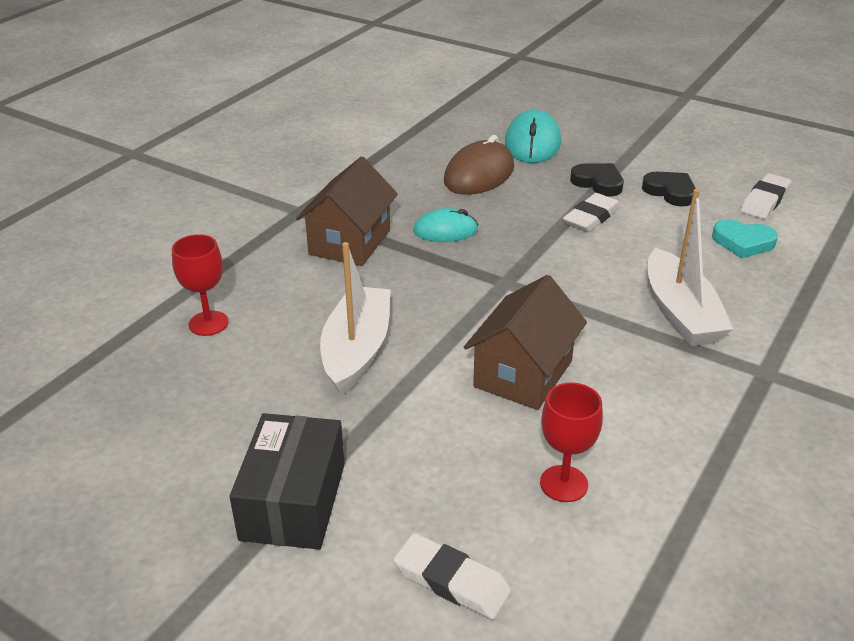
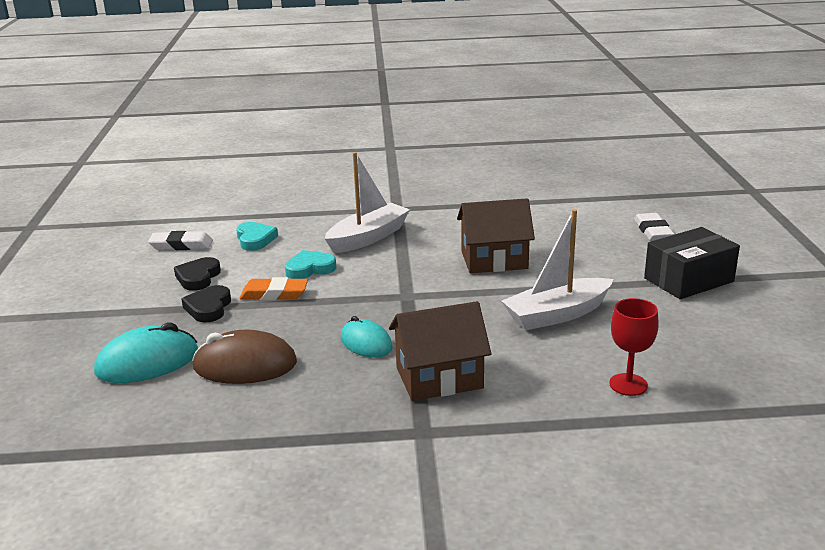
camera: 125 degrees left, 10 degrees down
red goblet [540,382,603,502] -> none
white eraser [563,193,621,232] -> orange eraser [239,277,308,300]
none -> turquoise heart [285,250,337,279]

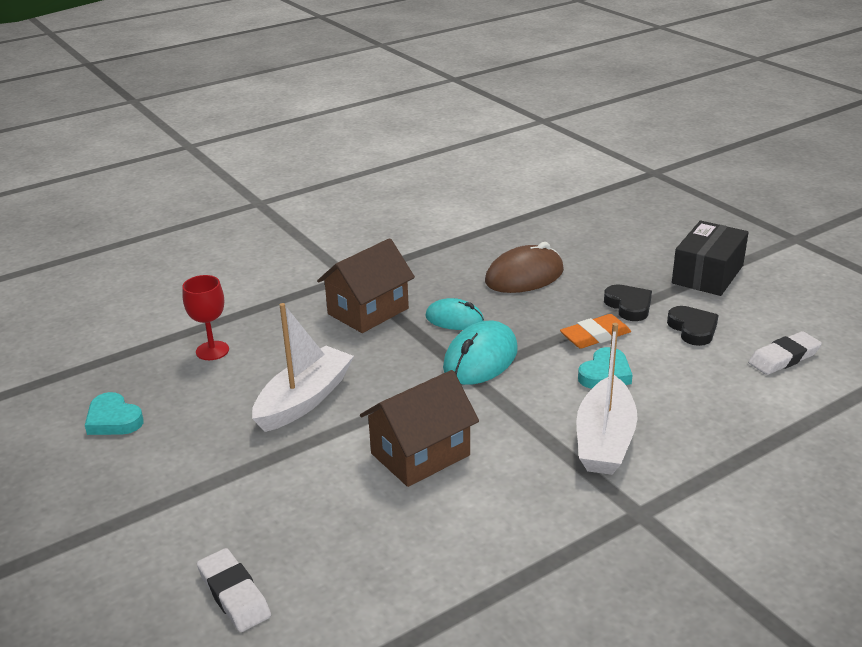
camera: 150 degrees right, 5 degrees up
turquoise mouse [94,322,198,383] -> turquoise mouse moved to [443,321,518,385]
turquoise heart [236,222,278,251] -> turquoise heart moved to [85,392,144,435]
black box [644,227,740,299] -> black box moved to [672,220,749,296]

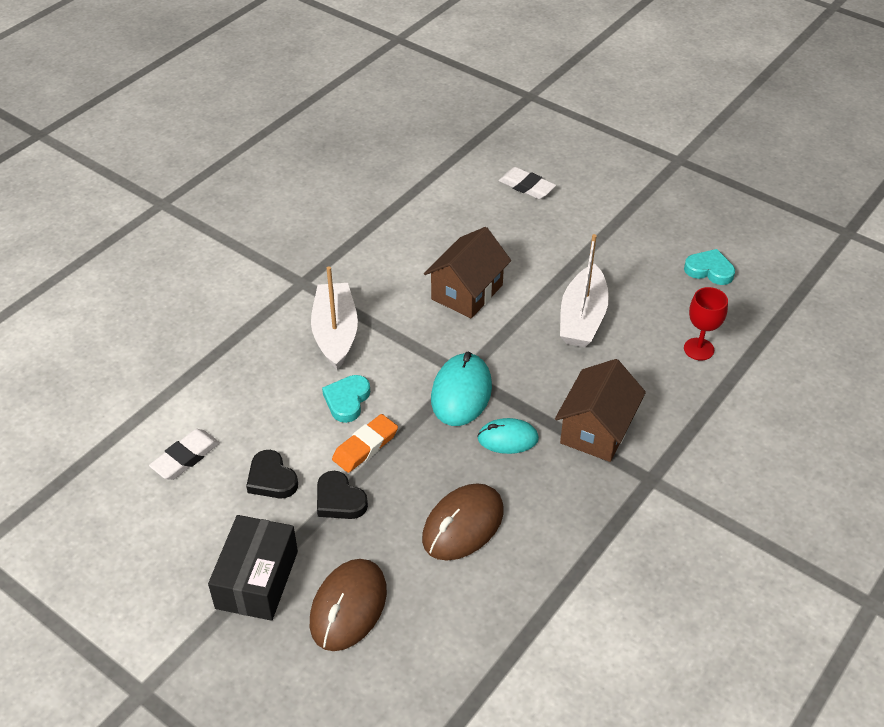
camera: 160 degrees right, 15 degrees up
none -> brown mouse [310,559,387,651]

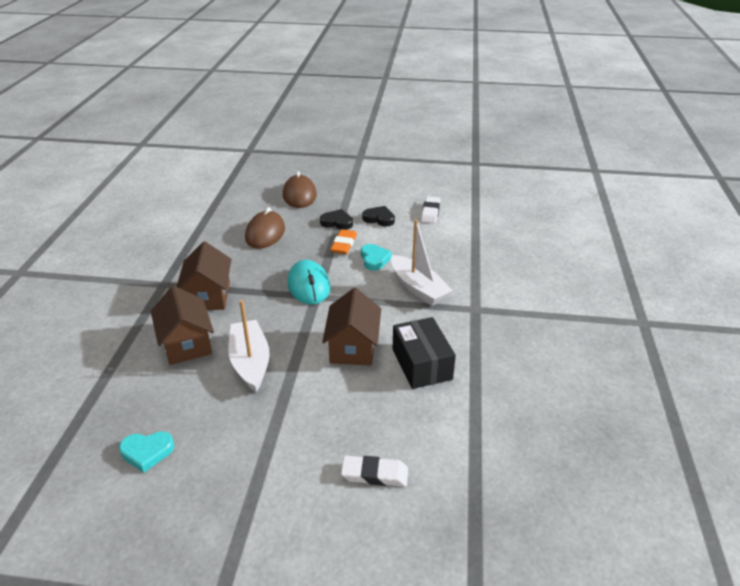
camera: 150 degrees right, 10 degrees down
black box [208,515,298,621] -> black box moved to [393,317,456,389]
turquoise mouse [477,418,539,454] -> none
red goblet [684,287,728,360] -> none
none -> brown house [151,286,214,365]

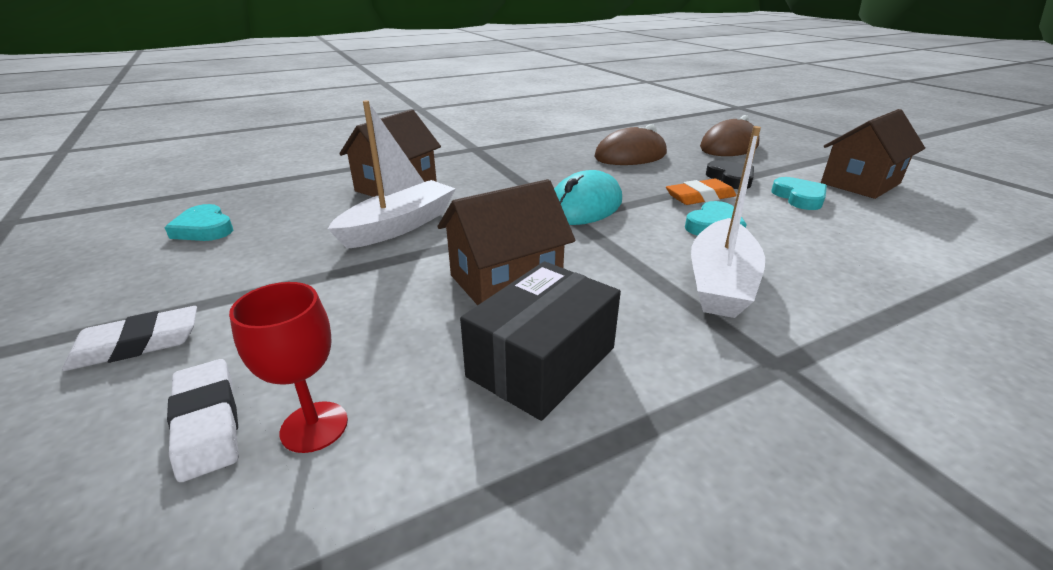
camera: 55 degrees right, 5 degrees down
brown house [177,241,232,310] -> brown house moved to [821,109,925,199]
black heart [362,206,395,227] -> turquoise heart [771,177,827,210]
white eraser [421,196,441,223] -> white eraser moved to [62,306,197,371]
none -> red goblet [229,282,348,453]

